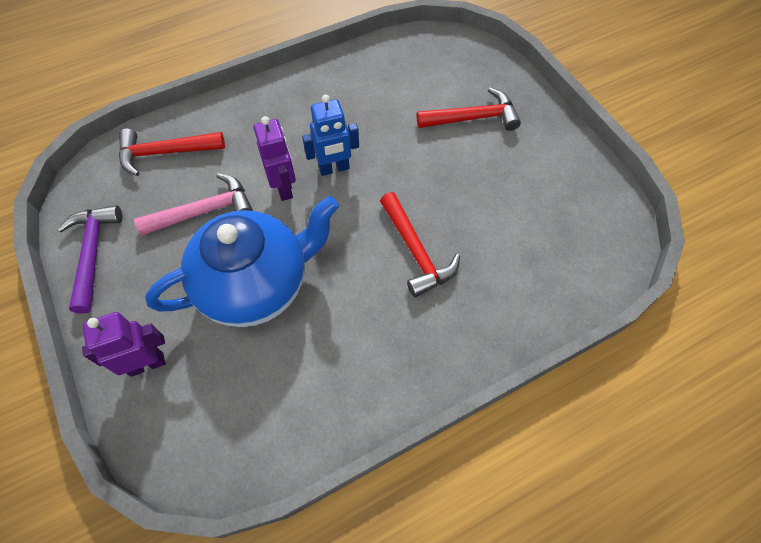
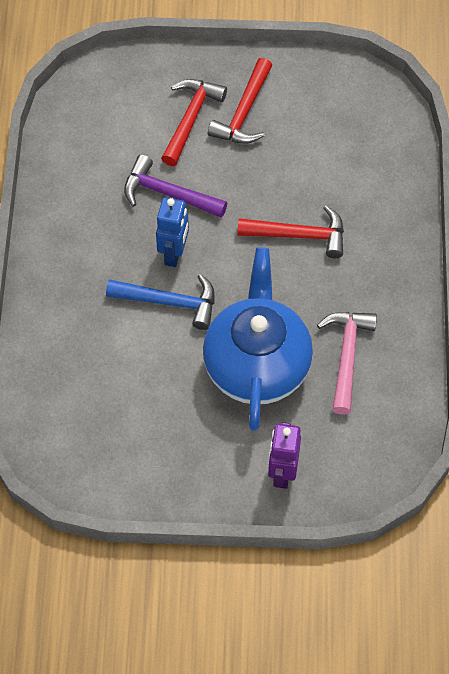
camera: 60 degrees left, 0 degrees up
purple hammer [57,205,123,314] -> purple hammer moved to [124,155,227,218]
red hammer [119,129,225,176] -> red hammer moved to [208,58,273,144]
pink hammer [134,173,253,236] -> pink hammer moved to [317,312,377,415]
purple robot [253,116,296,201] -> blue hammer [106,274,215,330]

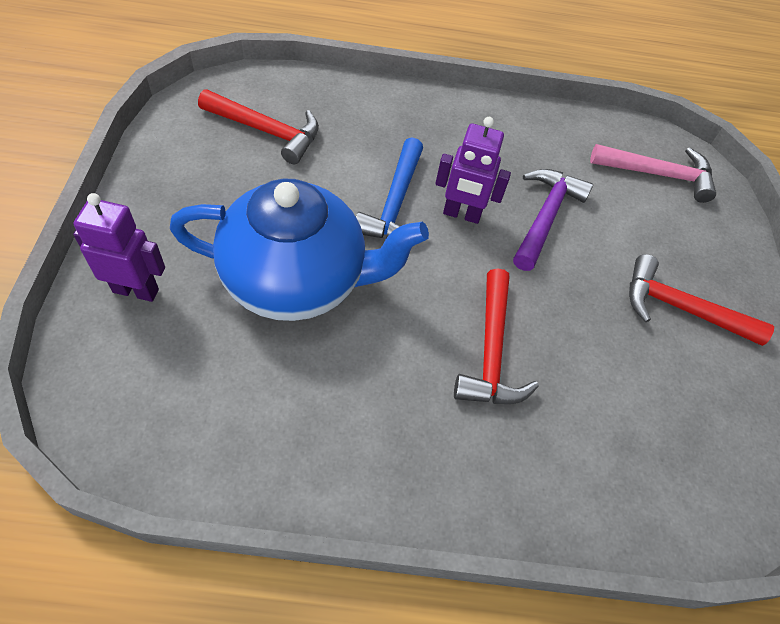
camera: 85 degrees right, 5 degrees down
blue robot [156,197,189,267] -> purple robot [435,117,511,224]
red hammer [161,79,227,166] -> red hammer moved to [198,89,319,164]
pink hammer [317,312,377,415] -> pink hammer moved to [590,144,716,203]

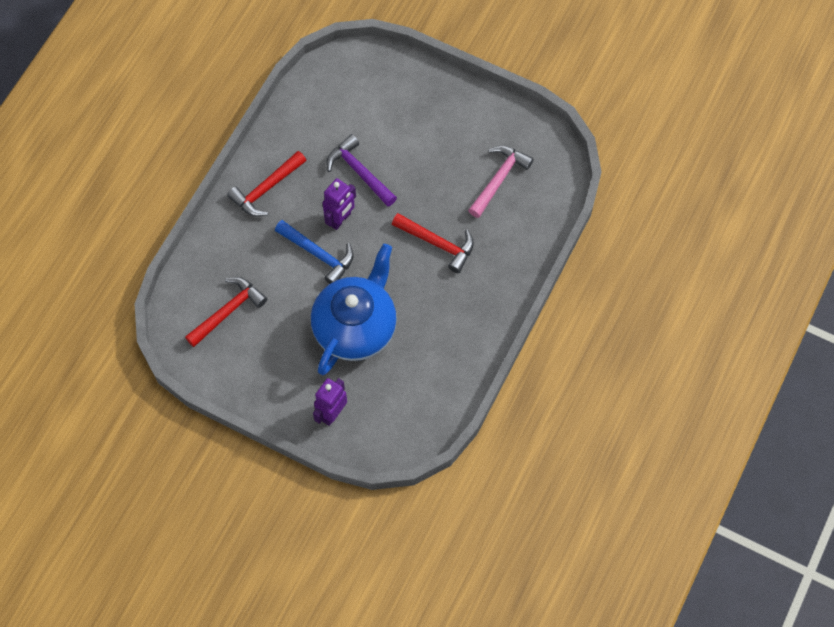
camera: 60 degrees left, 10 degrees up
pink hammer [590,144,716,203] -> pink hammer moved to [468,146,534,218]
red hammer [629,254,774,346] -> red hammer moved to [227,151,307,217]

